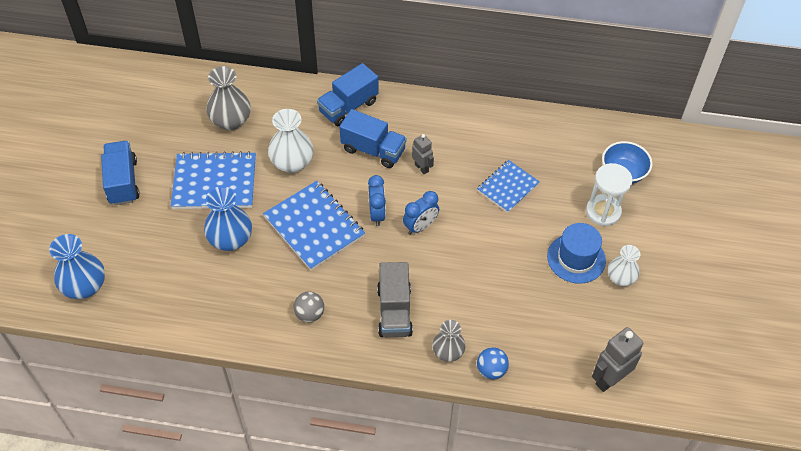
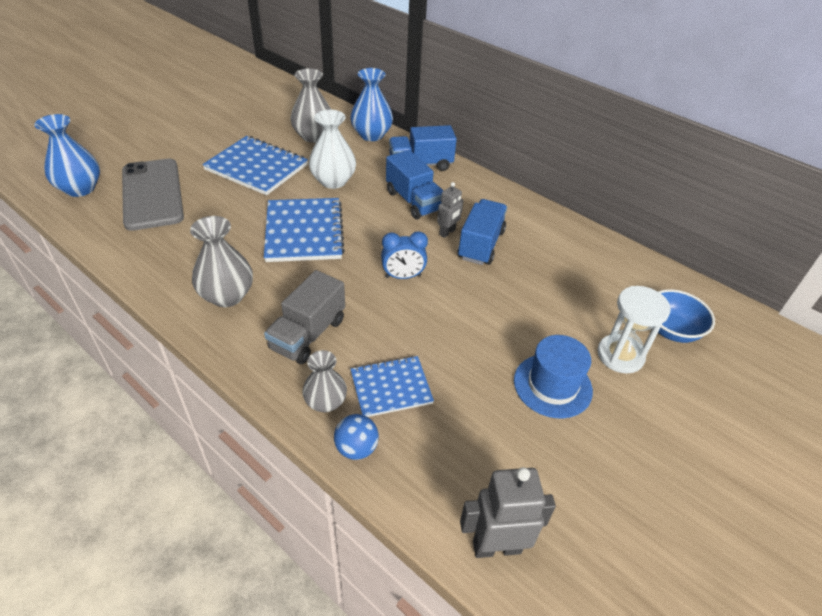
camera: 30 degrees right, 10 degrees down
blue truck [101,141,140,205] -> blue truck moved to [457,199,507,265]
blue vase [204,186,252,251] -> blue vase moved to [350,68,393,141]
grey ball [294,291,324,322] -> grey vase [190,216,253,307]
blue clock [368,175,386,226] -> none
grey robot [412,134,434,174] -> grey robot turned 45 degrees clockwise [437,182,464,238]
blue notebook [477,160,540,213] -> blue notebook moved to [351,356,434,417]
white vase [608,245,640,286] -> none
none -> grey phone [122,159,184,231]

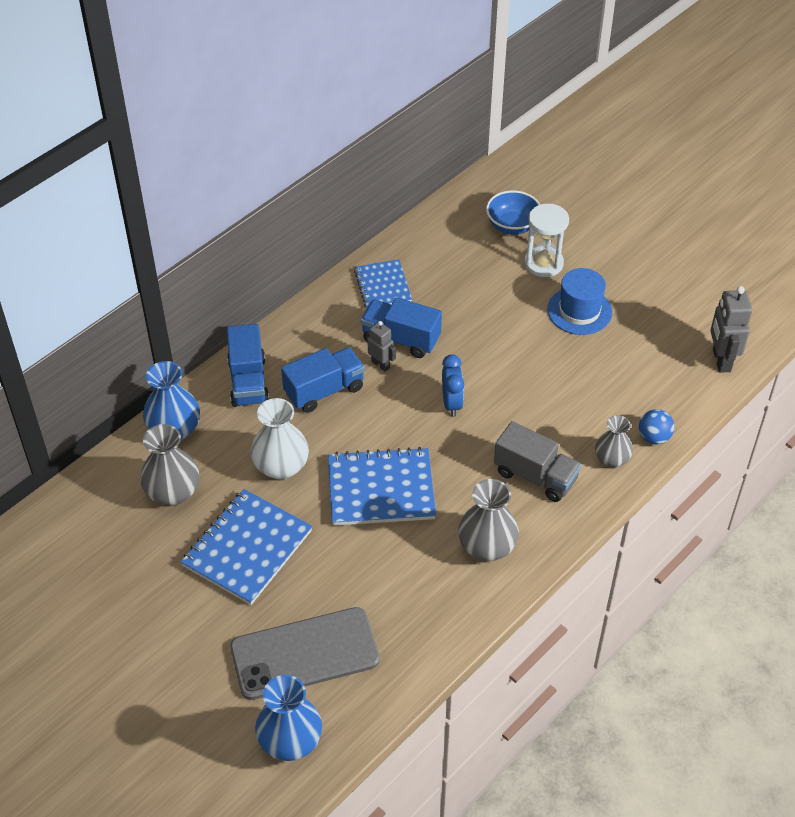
camera: 85 degrees left, 5 degrees up
blue notebook [351,356,434,417] -> blue notebook moved to [354,260,412,308]

